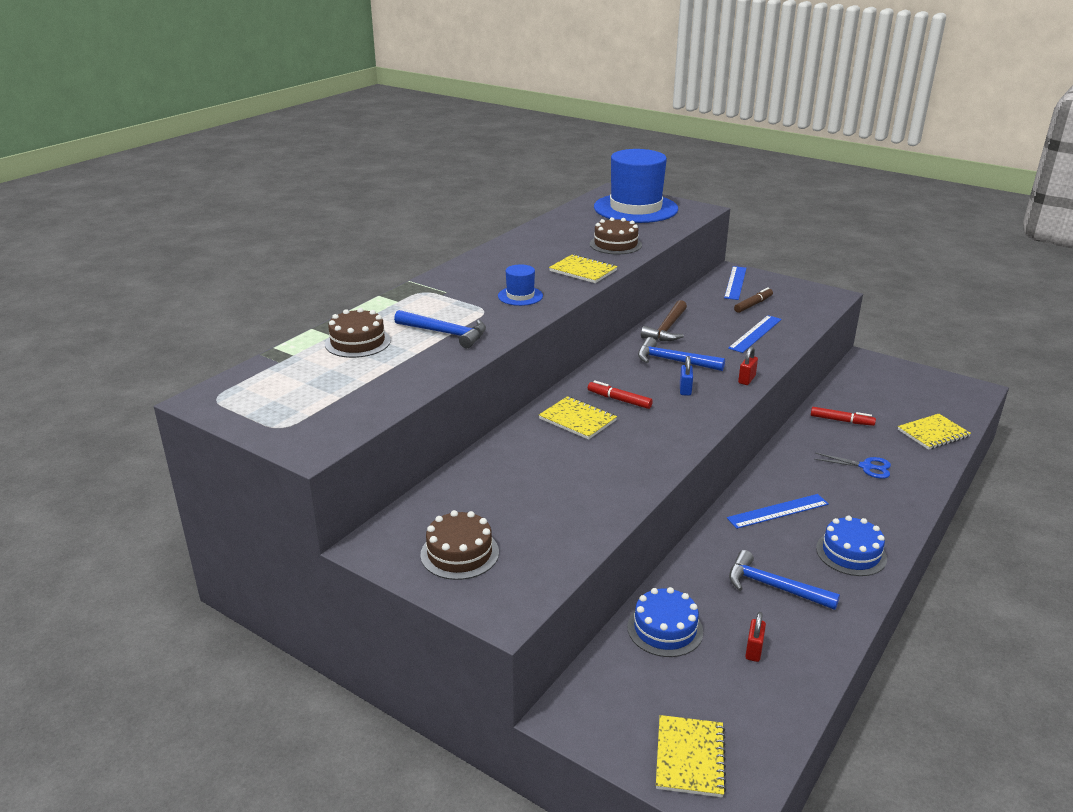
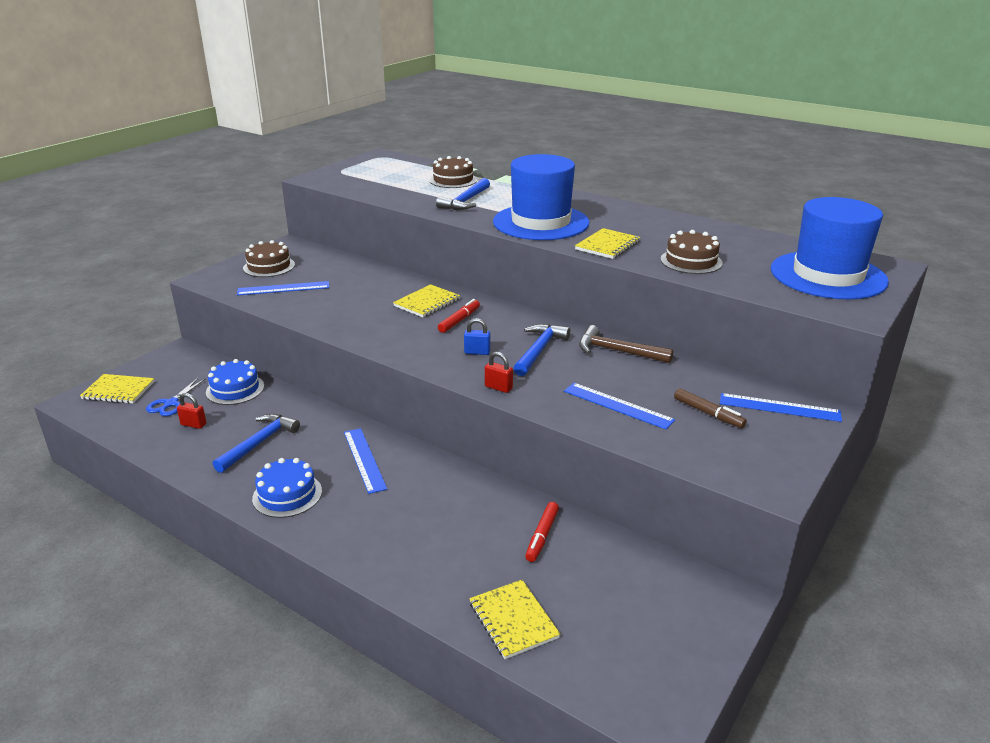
camera: 90 degrees right, 0 degrees up
blue hat [498,264,543,306] -> blue hat [493,154,590,240], size x2.30
blue scissors [815,453,891,479] -> blue scissors moved to [146,378,205,416]
none -> blue ruler [237,281,329,295]

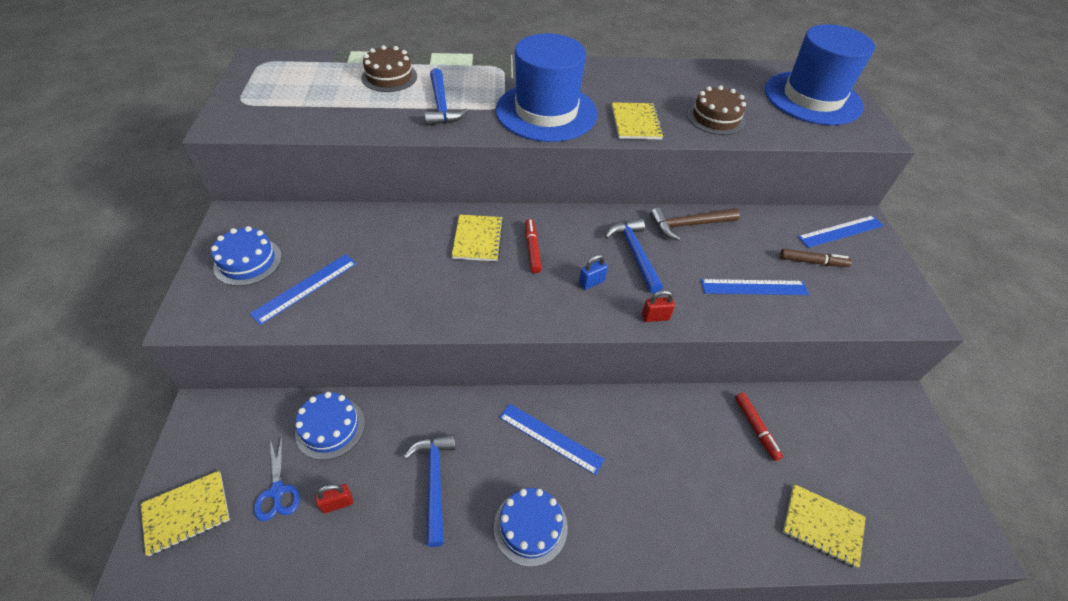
camera: 40 degrees left, 20 degrees up
brown cake [243,240,295,277] -> blue cake [211,226,282,286]

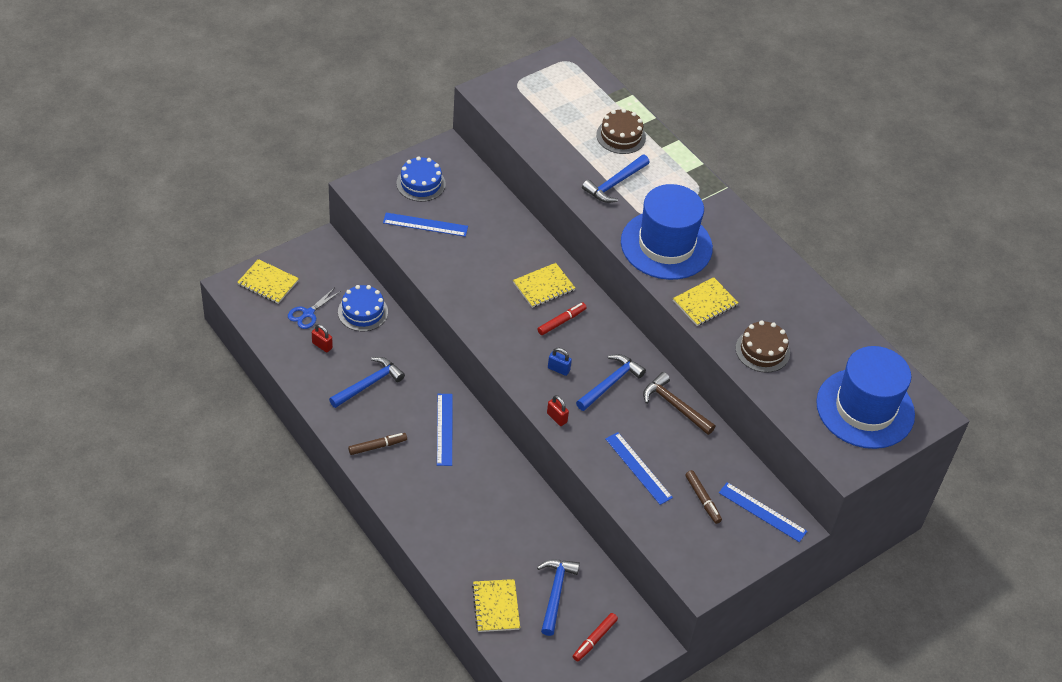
camera: 55 degrees right, 0 degrees up
blue cake [494,488,568,567] -> brown marker [348,433,407,455]
red marker [735,393,783,461] -> red marker moved to [573,613,618,662]
none -> blue hammer [537,559,580,636]

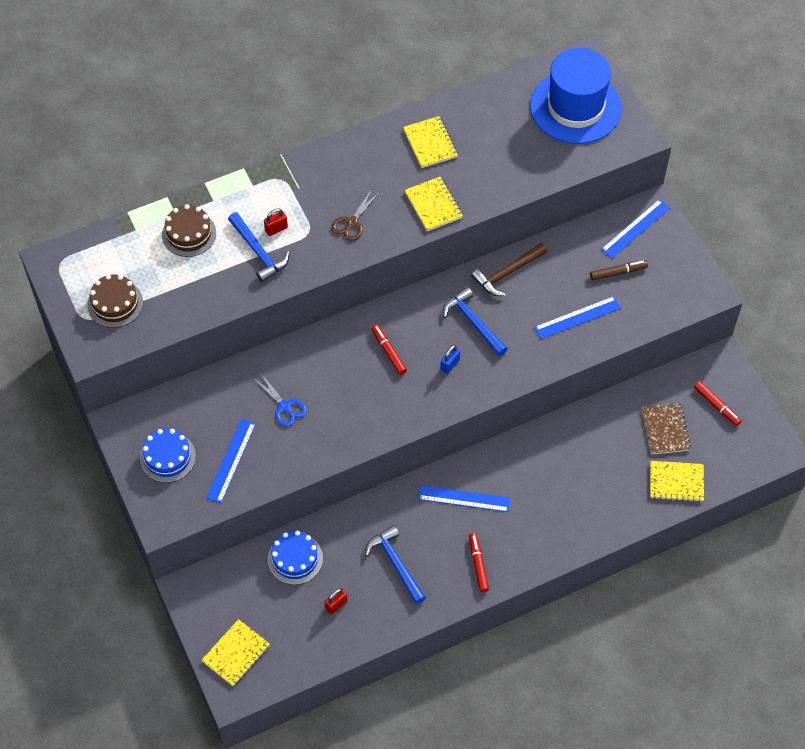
camera: 75 degrees left, 10 degrees up
blue scissors [288,288,341,329] -> blue scissors moved to [253,374,307,427]
brown marker [348,433,407,455] -> red marker [469,533,489,592]
yellow notebook [513,263,575,308] -> yellow notebook moved to [403,116,458,168]
blue hammer [537,559,580,636] -> brown notebook [642,403,691,454]
red padlock [547,395,569,426] -> red padlock moved to [264,209,288,236]
blue hat [621,184,713,280] -> brown scissors [331,189,379,241]
brown cake [735,321,790,373] -> brown cake moved to [87,274,143,328]

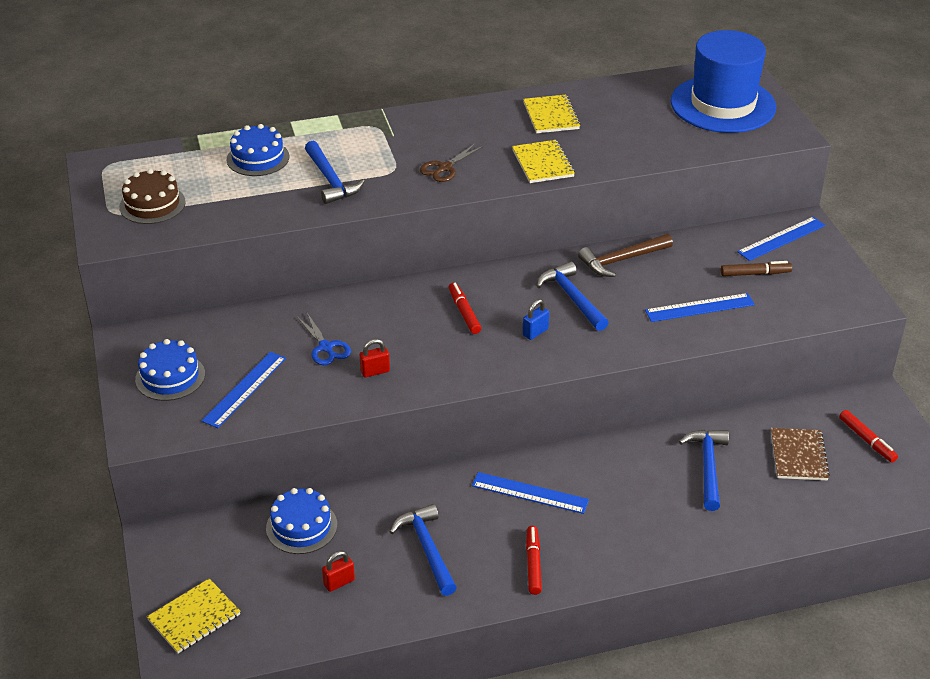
camera: 10 degrees right, 20 degrees down
brown cake [162,204,216,257] -> blue cake [227,124,289,176]
red padlock [264,209,288,236] -> red padlock moved to [359,339,390,377]
yellow notebook [650,461,704,502] -> none
none -> blue hammer [679,430,729,511]

